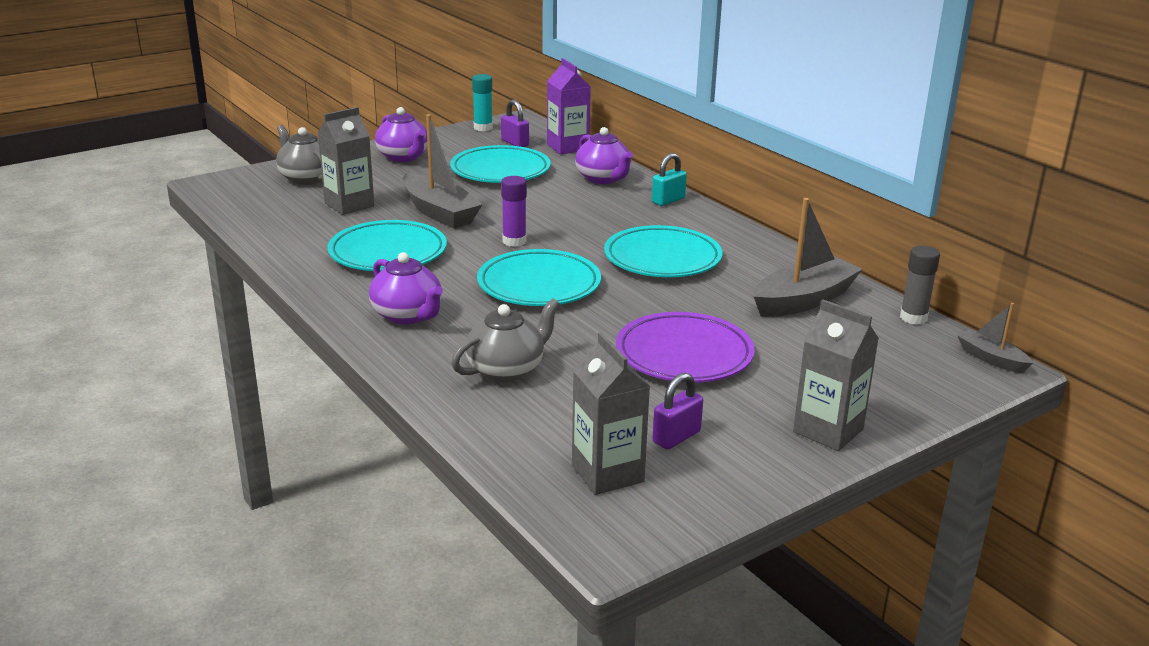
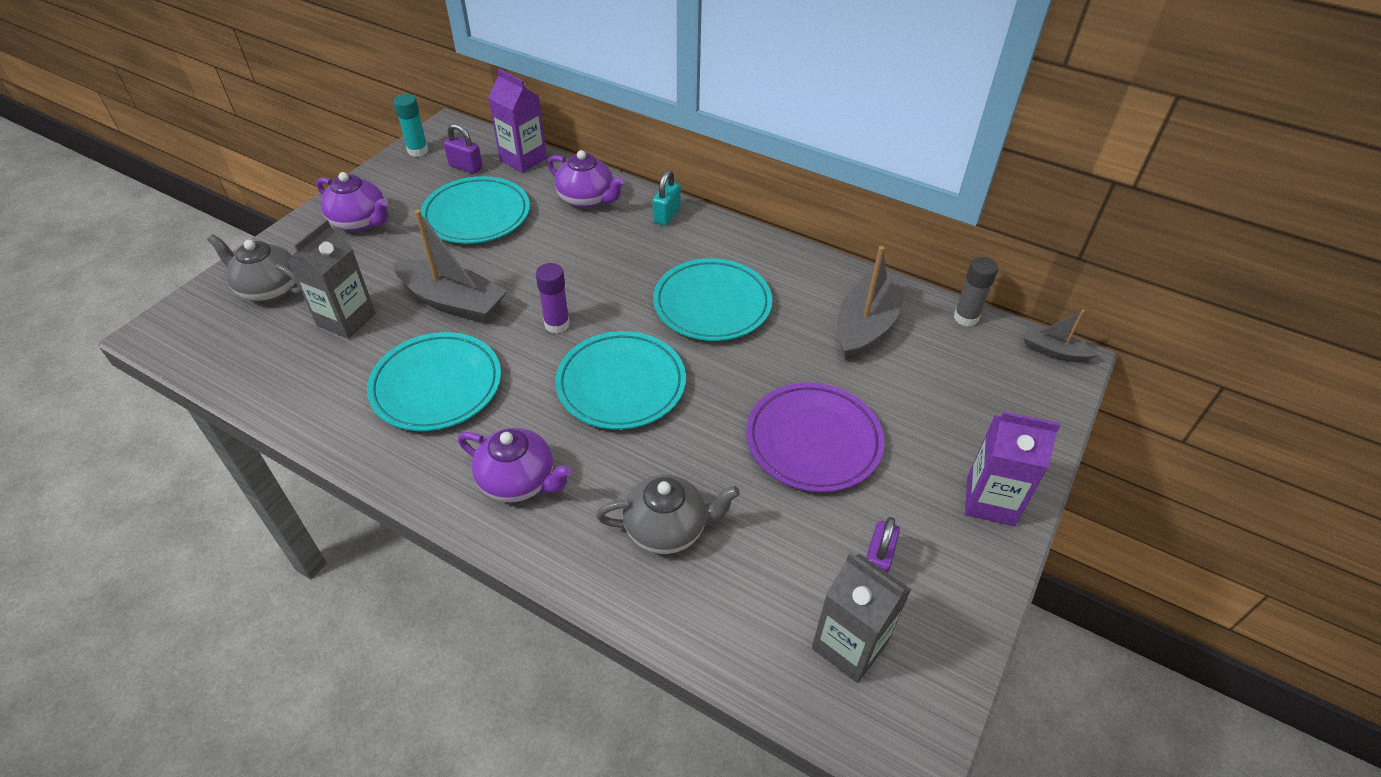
camera: 25 degrees left, 20 degrees up
grey teapot [451,298,560,382] -> grey teapot turned 60 degrees clockwise [596,475,740,554]
grey carton [793,299,879,451] -> purple carton [965,411,1060,526]

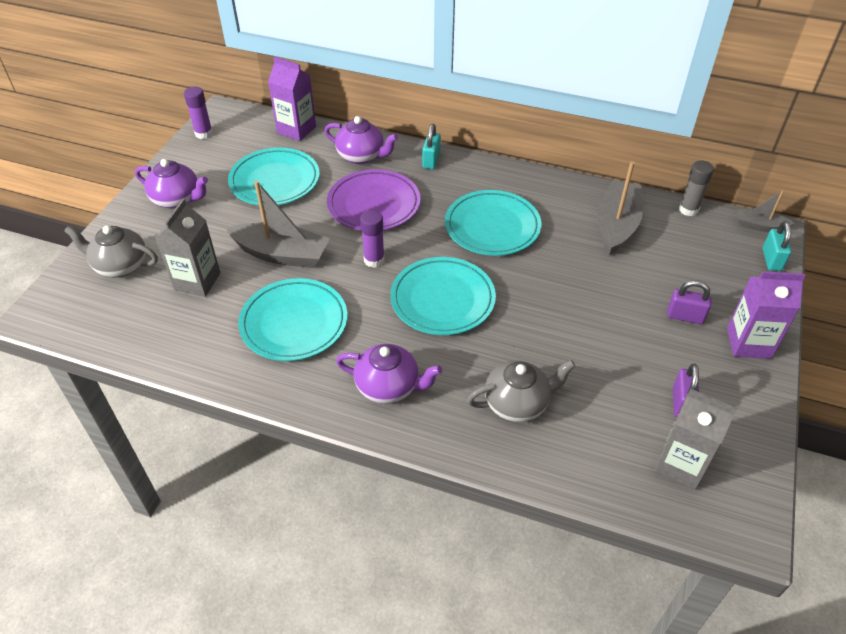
camera: 10 degrees left, 0 degrees up
turquoise glue stick [394,94,428,157] -> purple glue stick [184,86,213,139]
purple padlock [444,124,483,174] -> purple padlock moved to [667,280,712,324]
purple plate [746,383,884,492] -> purple plate moved to [327,169,421,231]
none -> turquoise padlock [763,221,791,271]

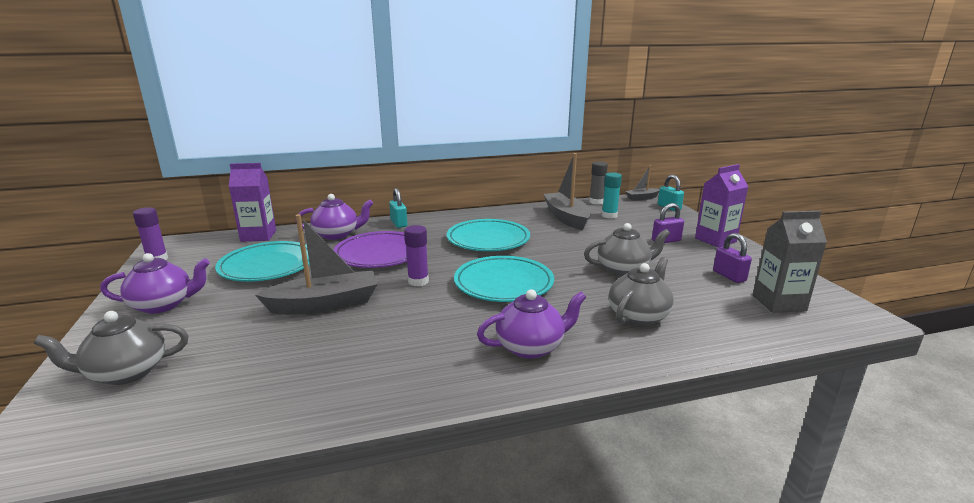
camera: 35 degrees left, 25 degrees down
grey carton [156,199,220,297] -> none
turquoise plate [238,278,348,361] -> none
none -> grey teapot [584,223,670,276]
none -> turquoise glue stick [602,172,622,219]

